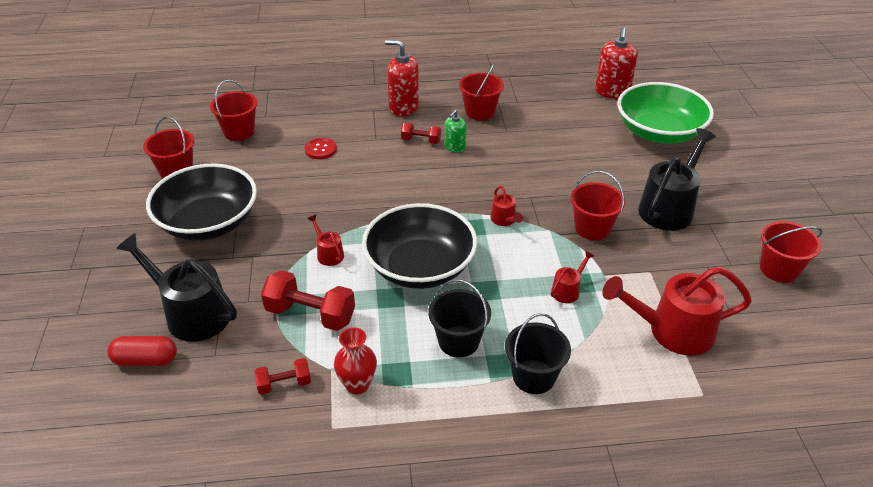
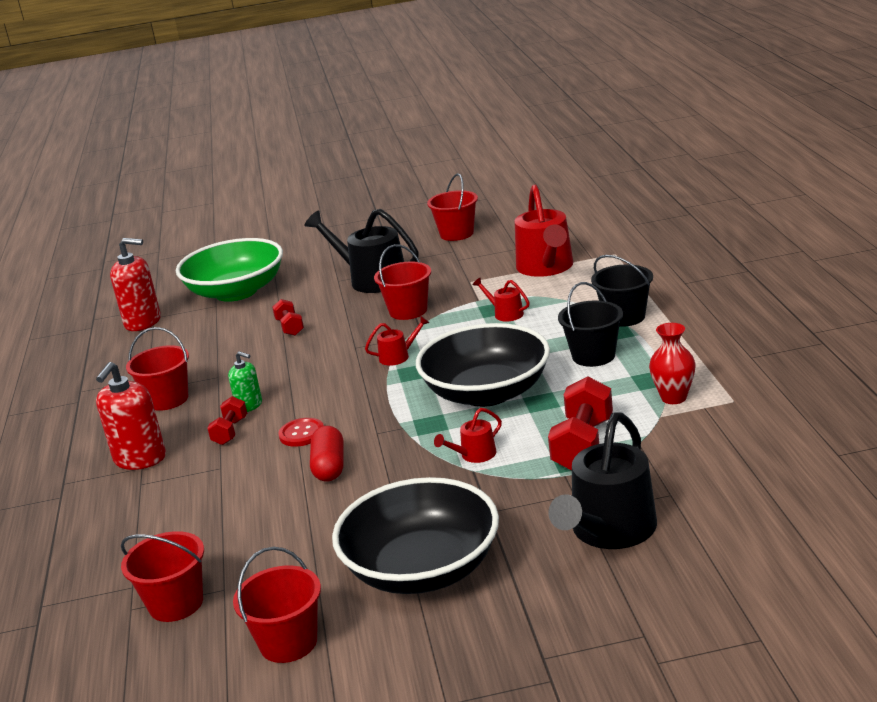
camera: 90 degrees left, 15 degrees down
red capsule [107,336,177,366] -> red capsule moved to [310,426,344,481]
red dumbbell [254,358,311,395] -> red dumbbell moved to [272,299,304,336]
red button [304,138,337,159] -> red button moved to [278,418,324,447]

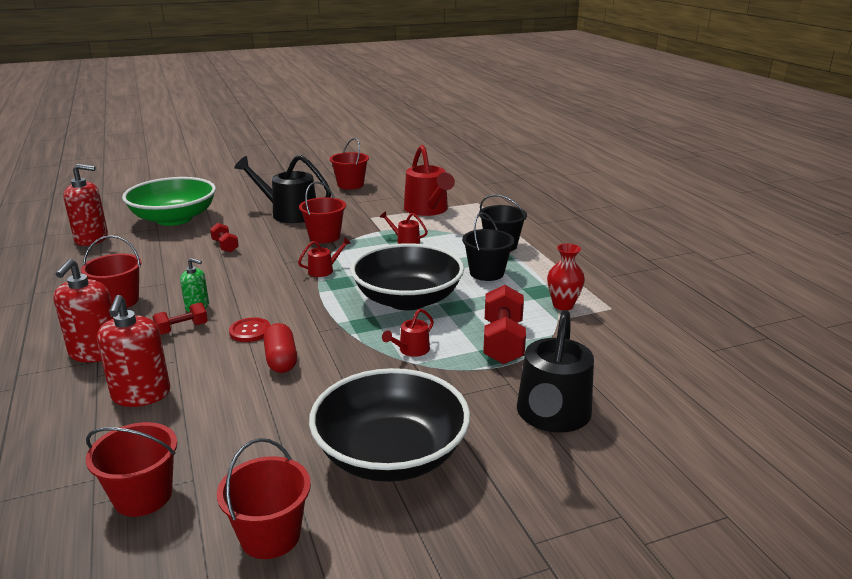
camera: 15 degrees left, 0 degrees up
red dumbbell [207,396,247,445] -> red dumbbell turned 60 degrees clockwise [152,302,208,335]
none -> red soap dispenser [97,295,170,407]

